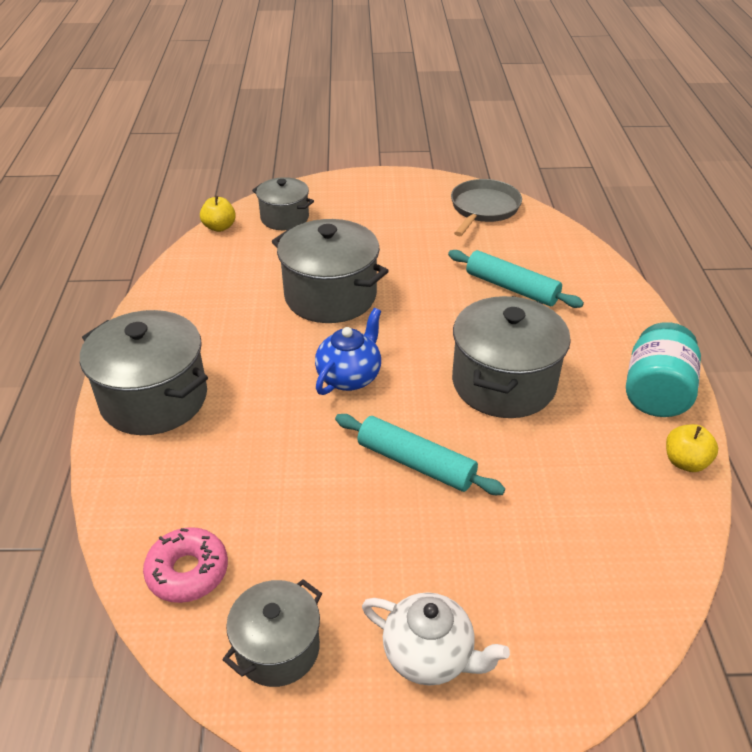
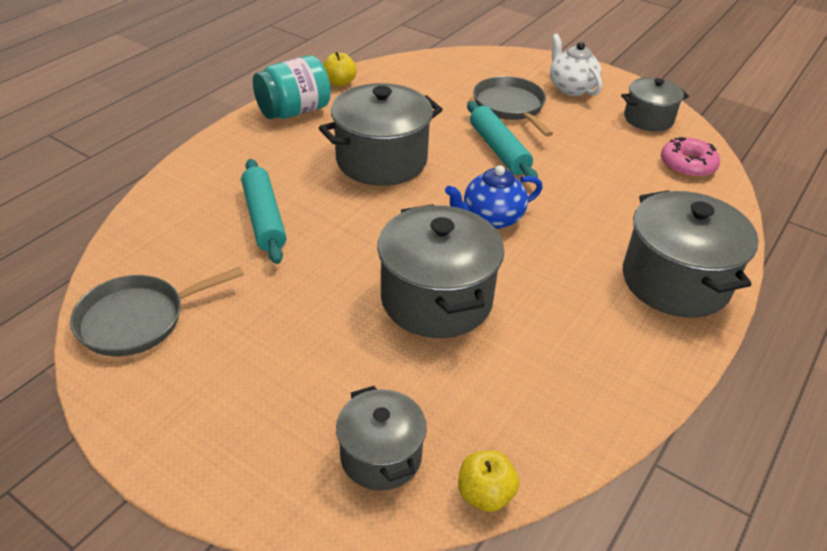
camera: 145 degrees left, 0 degrees up
none -> grey pan [473,76,553,137]

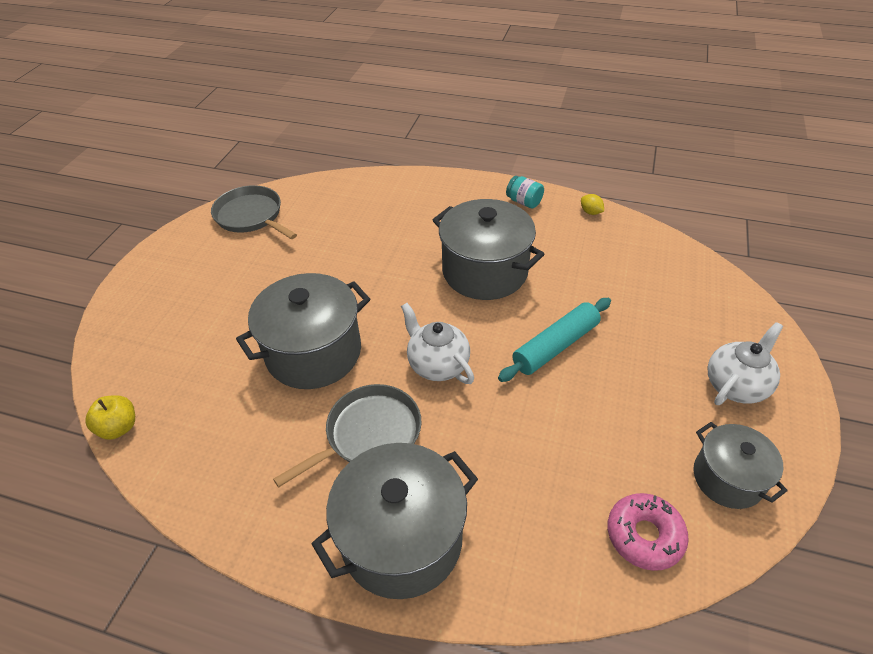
camera: 75 degrees right, 5 degrees up
turquoise rolling pin [241,159,287,264] -> none
turquoise jar [253,55,331,119] -> turquoise jar [506,176,544,209], size x0.54
yellow apple [323,52,357,87] -> yellow lemon [581,194,604,215]
grey pot [336,386,427,491] -> none
blue teapot [445,165,543,229] -> white teapot [401,303,474,384]
grey pan [473,76,553,137] -> grey pan moved to [273,384,422,488]

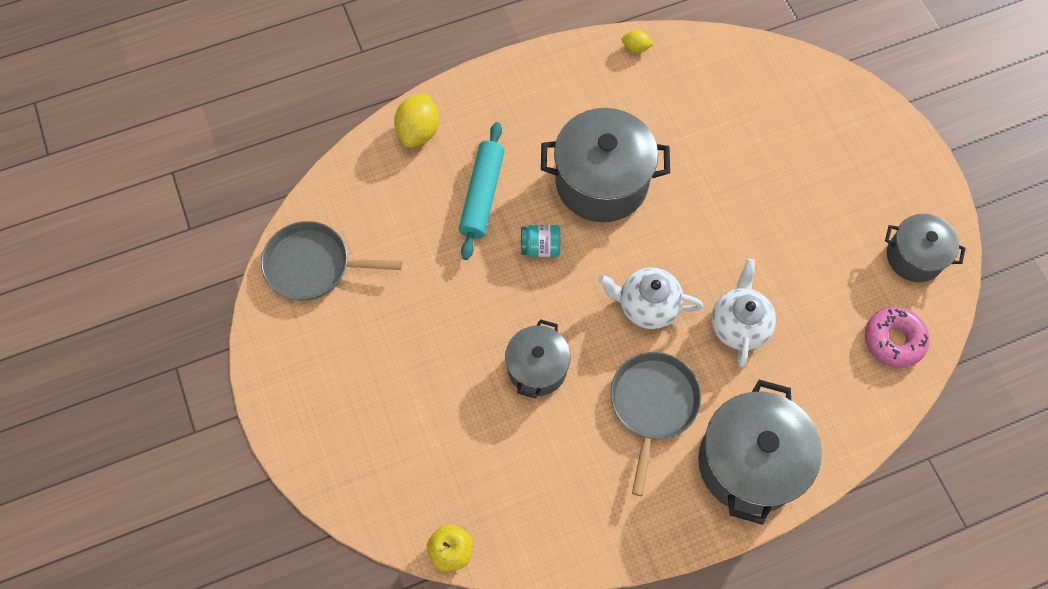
camera: 40 degrees left, 20 degrees up
grey pot [236,273,370,389] -> grey pot [505,319,571,398], size x0.60
turquoise rolling pin [498,298,611,382] -> turquoise rolling pin moved to [459,122,505,260]
turquoise jar [506,176,544,209] -> turquoise jar moved to [521,225,560,257]
white teapot [708,322,783,405] -> white teapot moved to [711,259,776,367]
none -> yellow lemon [394,93,439,148]

